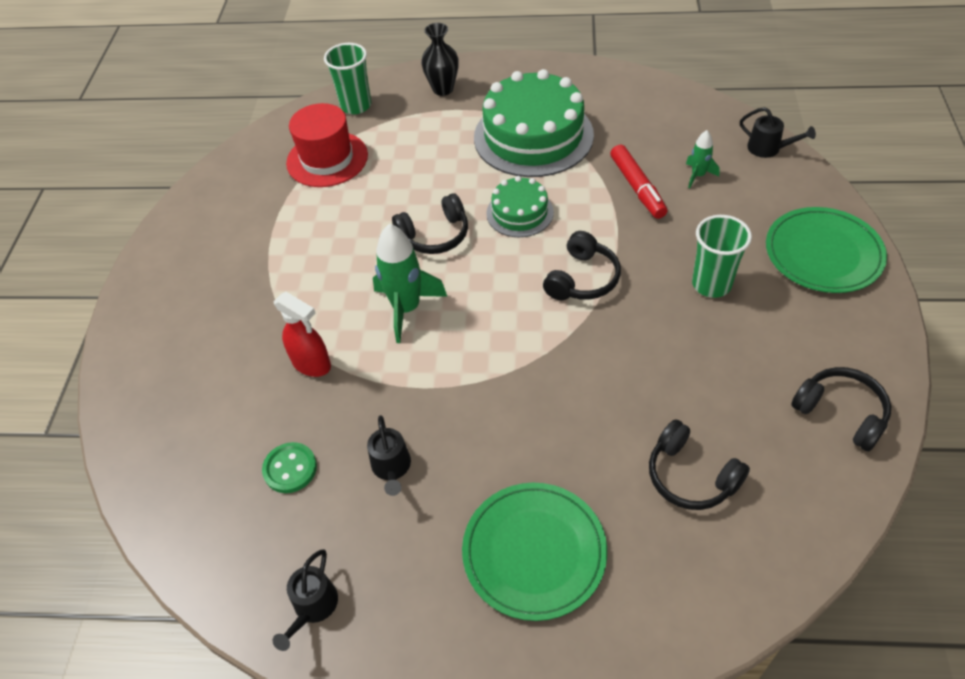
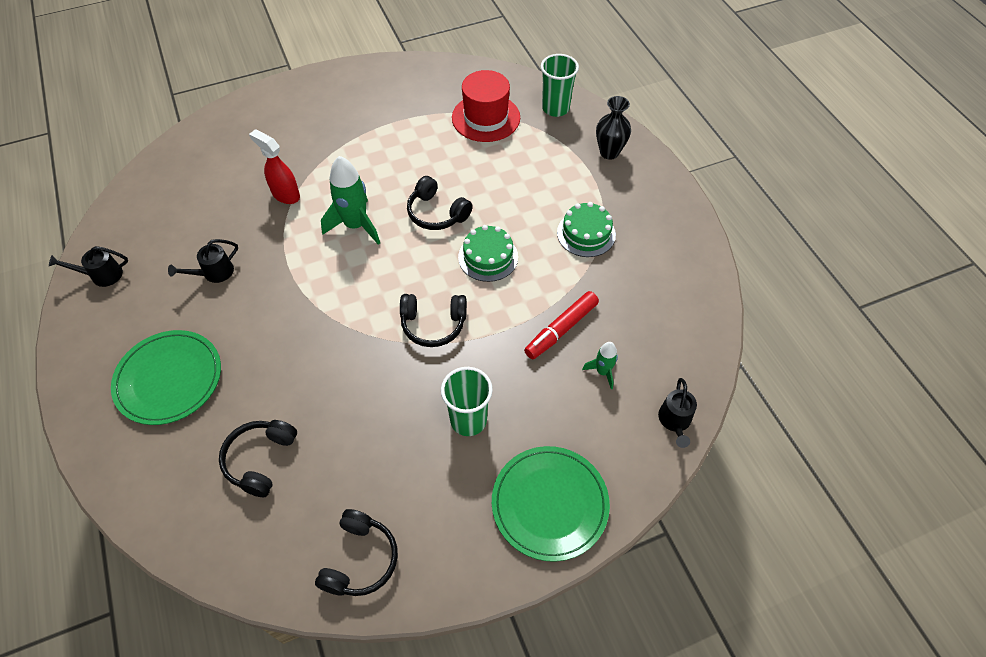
camera: 60 degrees right, 5 degrees up
green button [262,442,317,493] -> none
red spray bottle [274,292,331,377] -> red spray bottle turned 120 degrees clockwise [249,129,300,204]
green cake [474,69,594,177] -> green cake [557,202,616,257], size x0.52

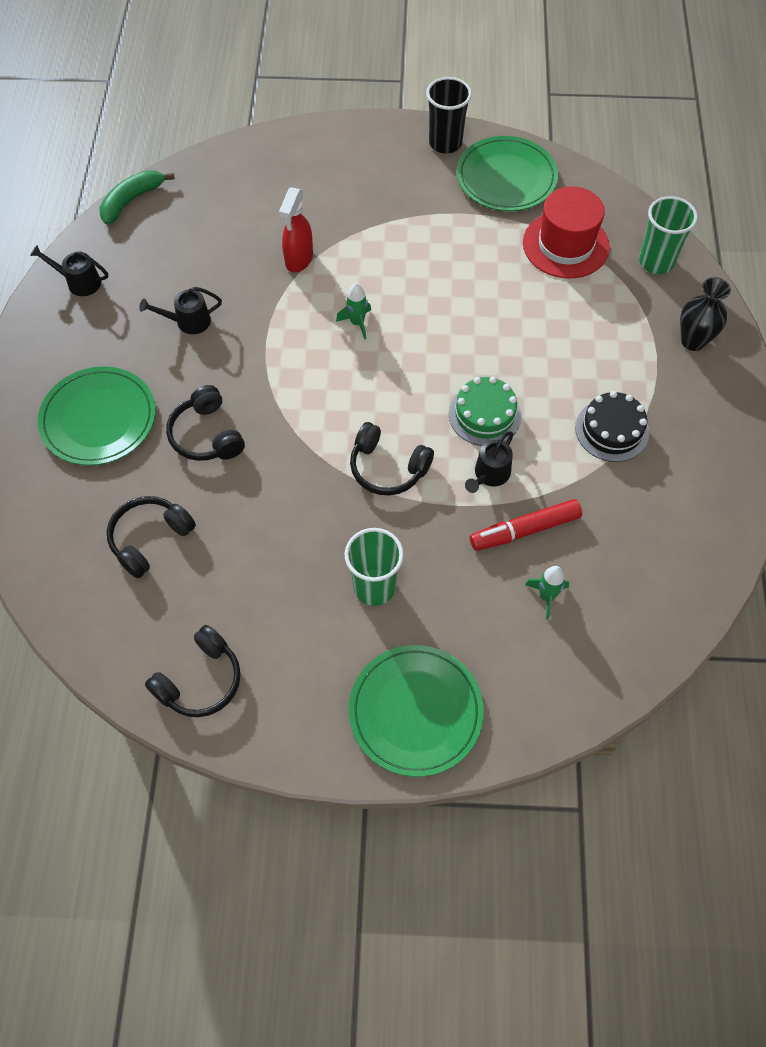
camera: 25 degrees right, 5 degrees up
red spray bottle [249,129,300,204] -> red spray bottle turned 135 degrees counterclockwise [279,187,313,273]
green rocket [321,156,380,245] -> green rocket [336,283,371,340], size x0.53
black headphones [407,176,473,230] -> black headphones moved to [166,385,245,461]
green cake [557,202,616,257] -> black cake [575,391,649,462]
black watering can [658,378,697,448] -> black watering can moved to [465,431,514,493]
none -> green banana [100,170,175,225]
none -> black cup [426,77,472,154]
none -> green plate [456,136,558,211]

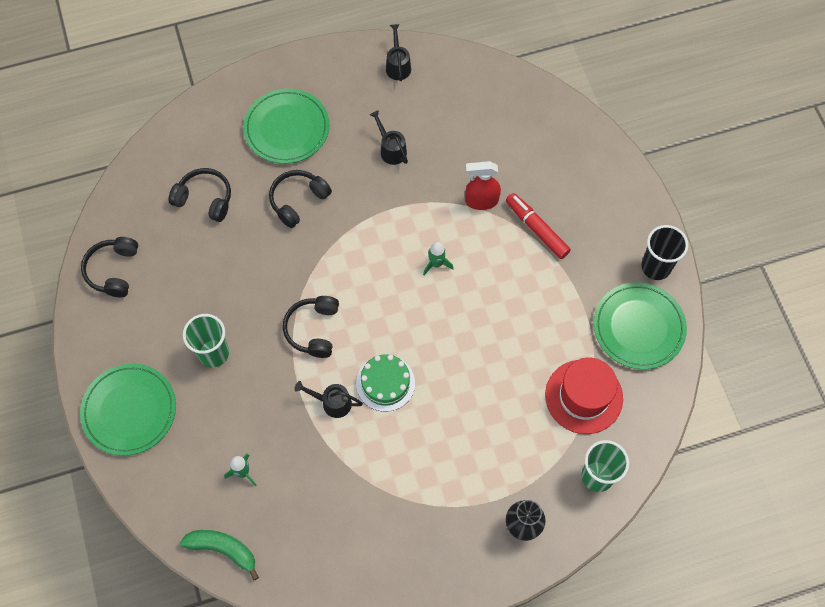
camera: 70 degrees right, 5 degrees up
green banana [100,170,175,225] -> green banana moved to [180,530,259,581]
black headphones [145,625,241,717] -> black headphones turned 75 degrees clockwise [81,237,138,297]
red marker [470,499,582,551] -> red marker moved to [506,193,571,259]
black cake [575,391,649,462] -> none

